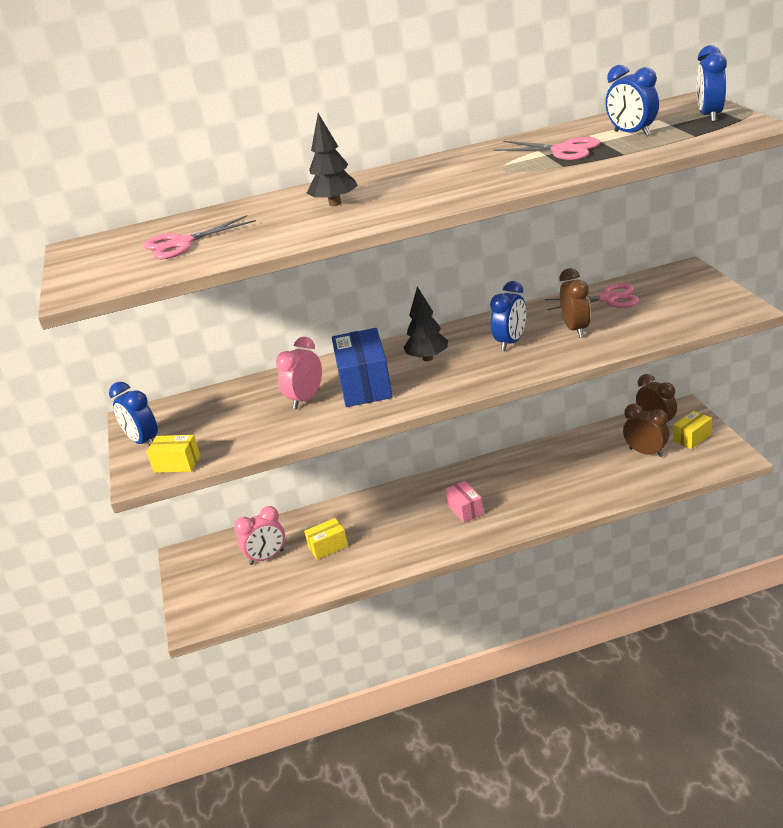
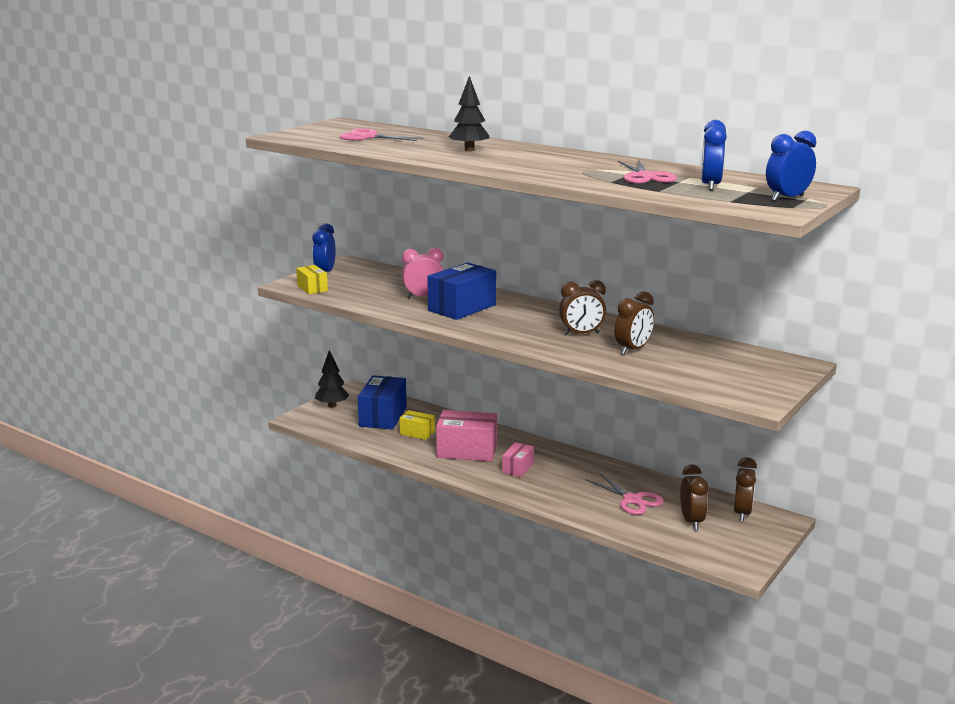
camera: 45 degrees right, 10 degrees down
pink clock [234,506,285,565] -> blue box [358,375,407,430]
black tree [403,286,448,361] -> black tree moved to [315,350,349,408]
blue clock [490,281,526,351] -> brown clock [559,280,606,335]
pink scissors [545,283,639,310] -> pink scissors moved to [585,473,664,515]
yellow box [673,411,712,449] -> none
none -> pink box [436,410,497,461]

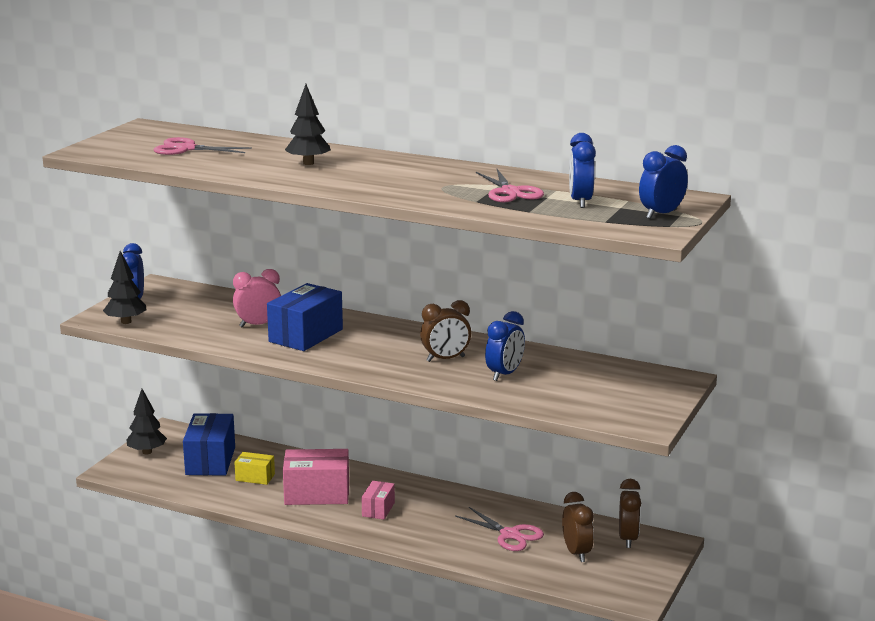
camera: 10 degrees left, 0 degrees up
yellow box [296,265,328,294] -> black tree [103,251,146,324]
brown clock [615,291,654,355] -> blue clock [485,311,525,381]

